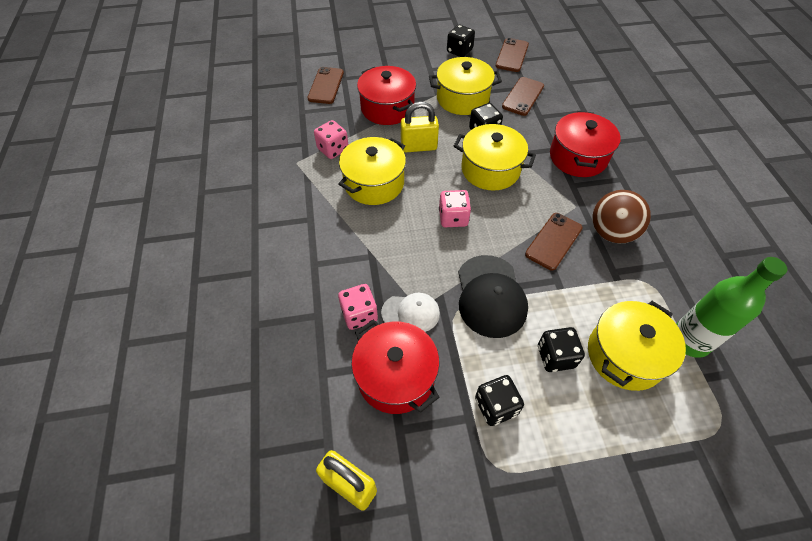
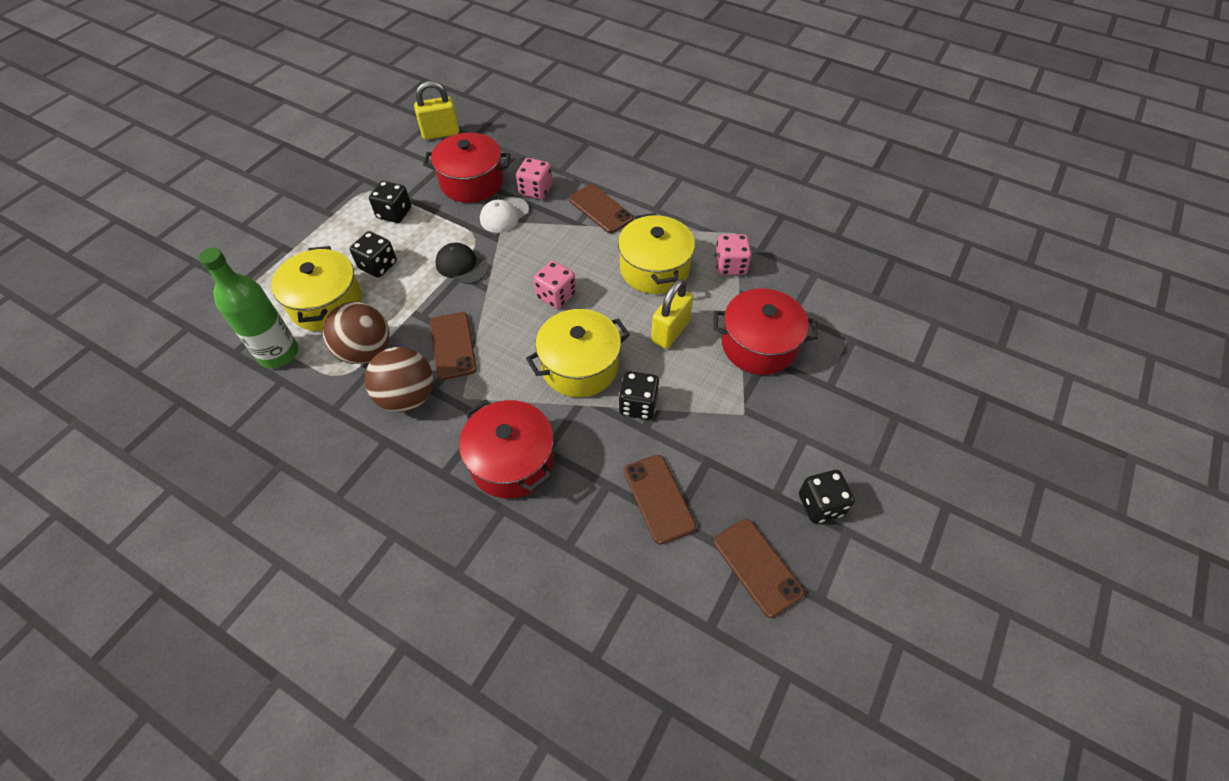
camera: 130 degrees right, 0 degrees up
brown phone [308,67,344,104] -> brown phone moved to [569,184,633,233]
yellow pot [429,57,502,115] -> none
black cap [458,255,528,338] -> black cap [435,243,488,284], size x0.61
none -> brown ball [322,302,389,364]

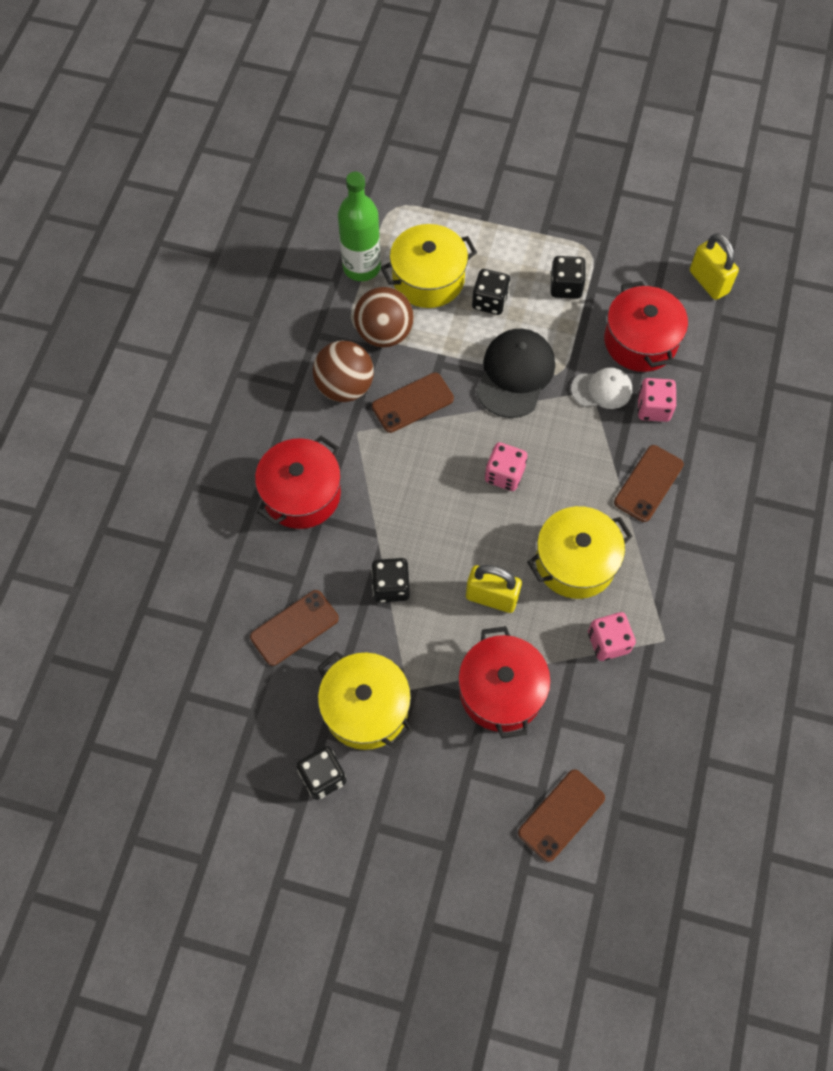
camera: 75 degrees right, 10 degrees up
black cap [435,243,488,284] -> black cap [476,329,555,418], size x1.64
white cap [480,197,529,233] -> white cap turned 150 degrees clockwise [571,367,632,409]
yellow pot [526,309,630,397] -> yellow pot moved to [318,651,413,750]
brown phone [714,519,805,618] -> brown phone moved to [518,769,605,862]

